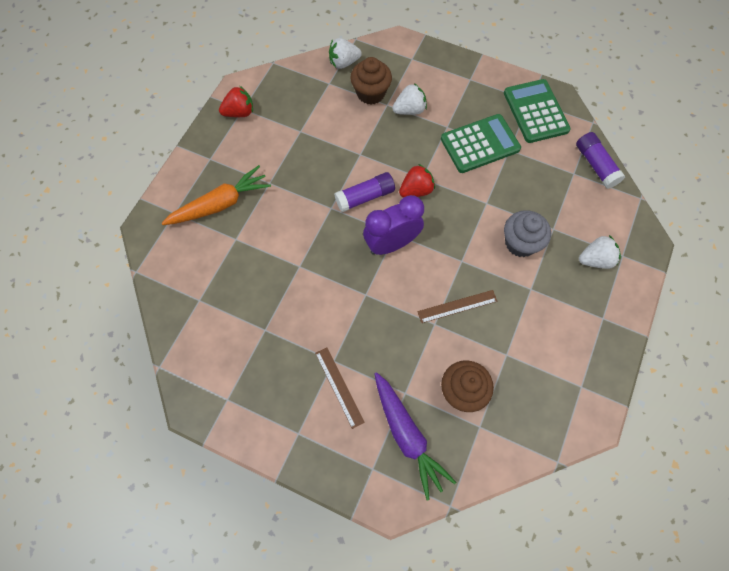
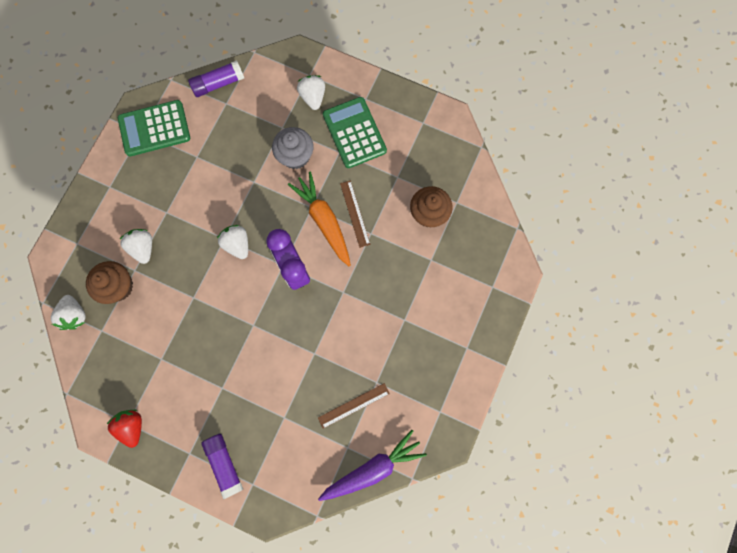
camera: 90 degrees left, 10 degrees up
orange carrot [161,165,271,225] -> orange carrot moved to [288,172,351,266]
brown ruler [315,348,365,429] -> brown ruler moved to [318,383,390,429]
purple glue stick [334,172,395,212] -> purple glue stick moved to [201,434,243,499]
purple carrot [375,372,456,500] -> purple carrot moved to [318,430,427,501]
red strawberry [399,164,435,198] -> white strawberry [217,225,248,259]
green calculator [441,114,521,173] -> green calculator moved to [323,97,387,168]

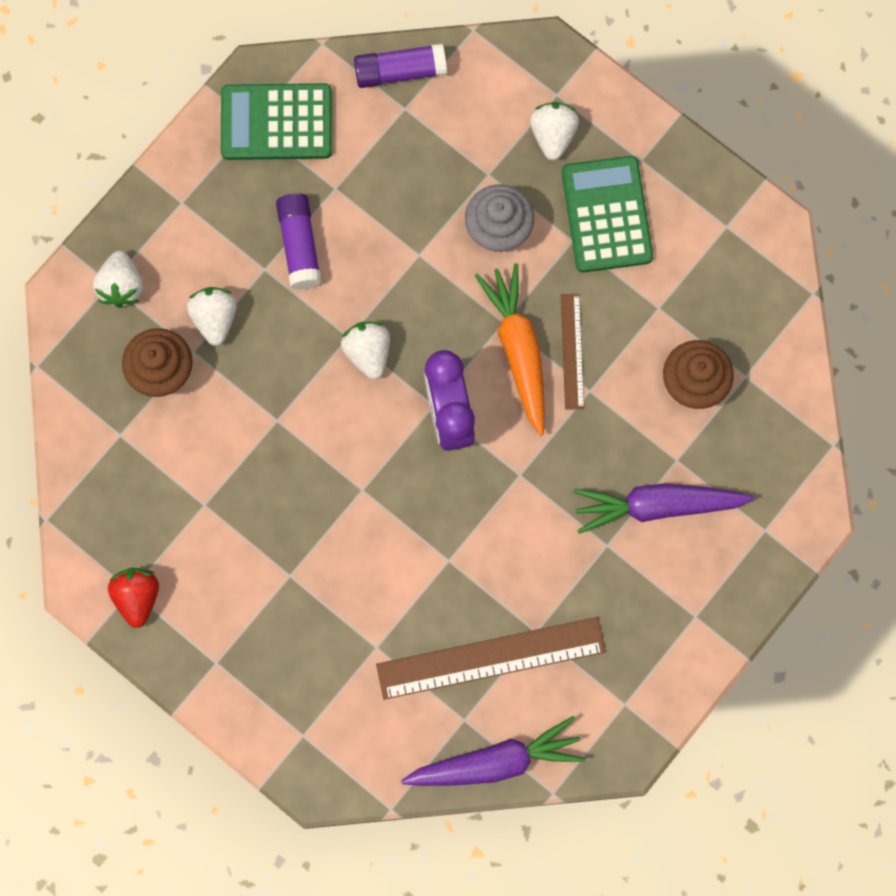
camera: 15 degrees right, 0 degrees up
white strawberry [51,295,85,330] -> white strawberry moved to [93,250,143,308]
purple glue stick [201,434,243,499] -> purple glue stick moved to [276,193,322,289]
brown ruler [318,383,390,429] -> brown ruler [376,617,606,700], size x1.86
none -> purple carrot [573,483,754,534]

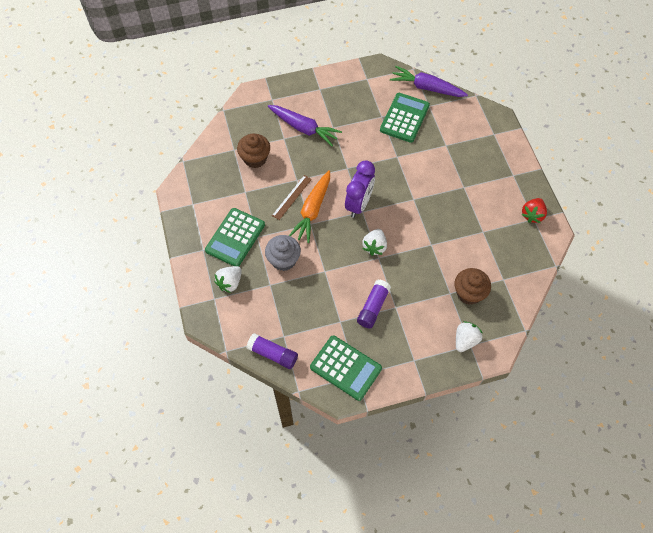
camera: 145 degrees left, 15 degrees down
white strawberry [187,287,237,346] -> none
brown ruler [376,617,606,700] -> green calculator [380,93,430,143]

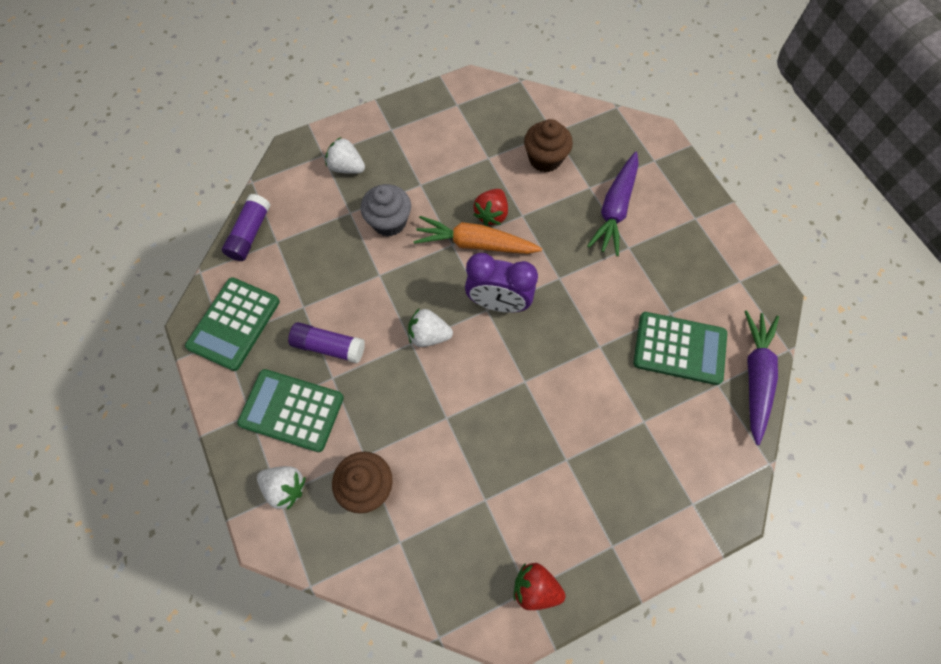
camera: 80 degrees right, 5 degrees up
green calculator [205,208,265,267] -> green calculator moved to [237,369,344,452]
brown ruler [272,175,312,220] -> red strawberry [473,189,508,226]

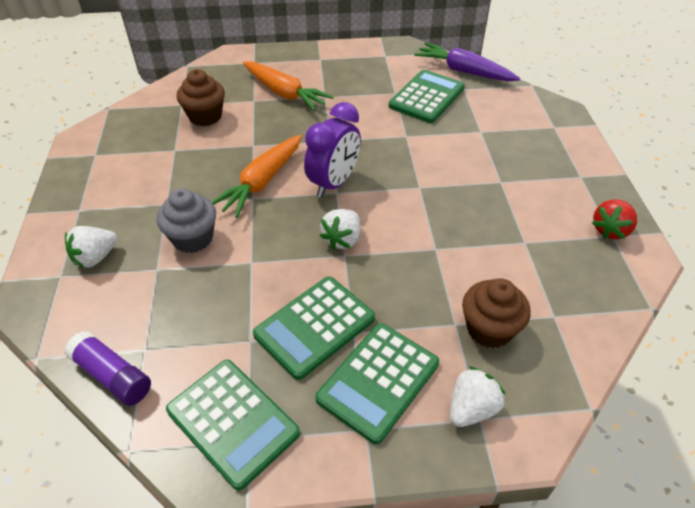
camera: 70 degrees left, 20 degrees down
purple glue stick [288,322,365,363] -> green calculator [253,276,375,380]
red strawberry [473,189,508,226] -> none
purple carrot [587,152,639,256] -> orange carrot [243,62,333,111]

